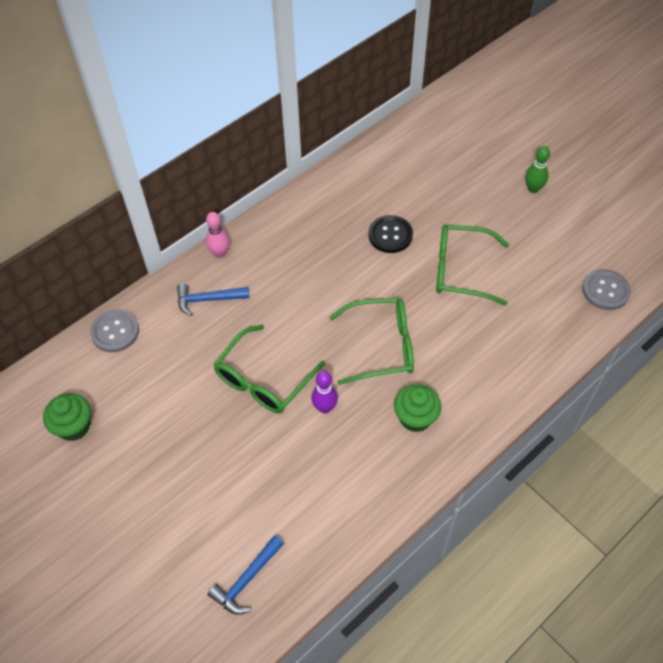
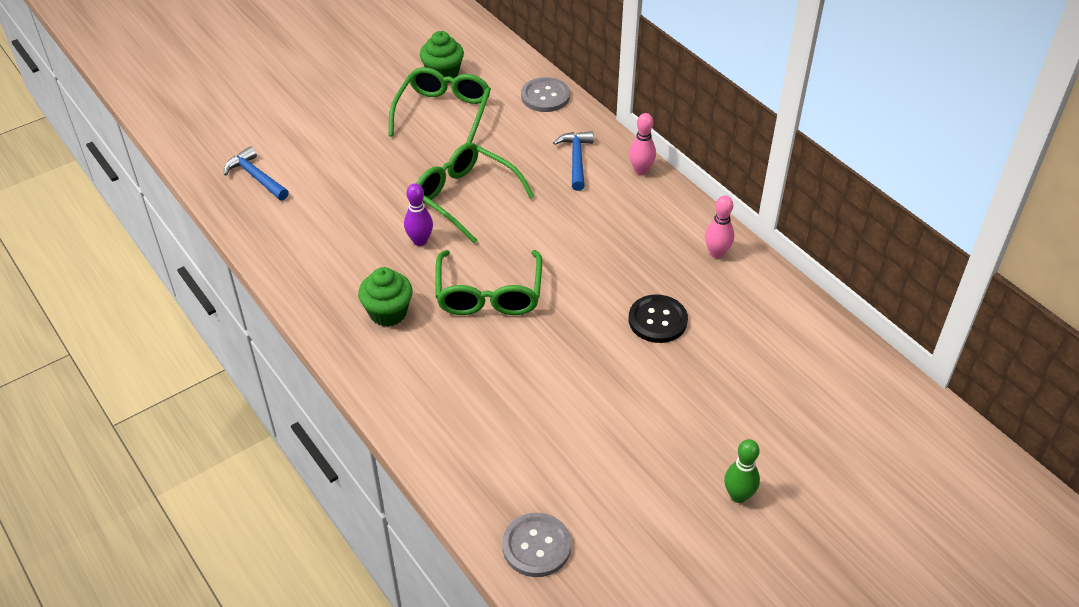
camera: 95 degrees right, 10 degrees down
green glasses [436,225,510,305] -> green glasses moved to [388,67,491,143]
none -> pink bowling pin [705,196,734,258]

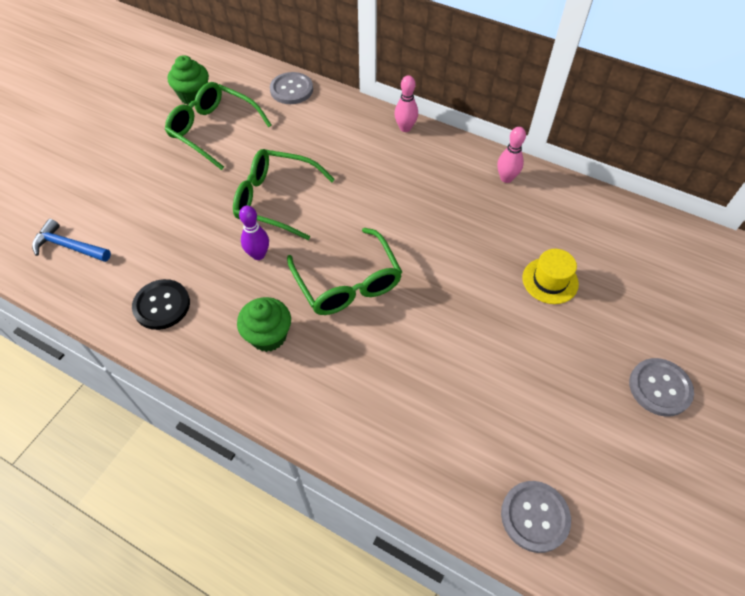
camera: 25 degrees left, 10 degrees up
green glasses [388,67,491,143] -> green glasses turned 45 degrees counterclockwise [165,82,271,170]
blue hammer [553,131,594,191] -> none
black button [629,294,688,343] -> black button moved to [132,279,190,330]
green bowling pin [724,439,760,503] -> grey button [629,358,694,417]
none -> yellow hat [522,249,579,304]

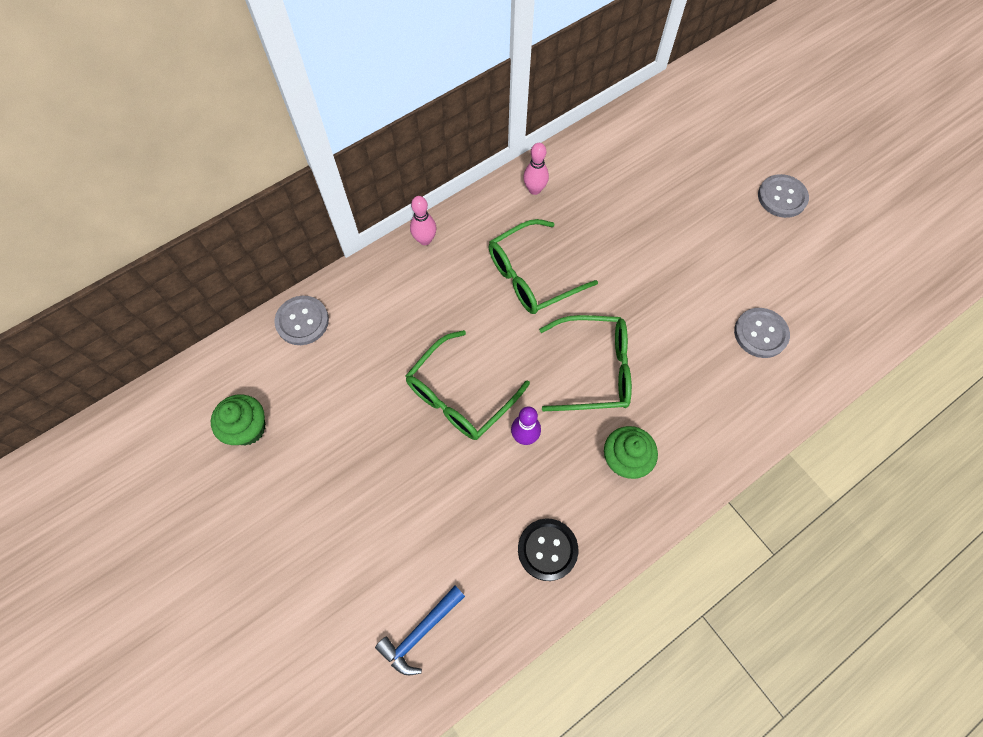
camera: 65 degrees left, 10 degrees up
green glasses [165,82,271,170] -> green glasses moved to [489,219,598,314]
grey button [501,481,571,553] -> grey button moved to [734,308,790,358]
yellow hat [522,249,579,304] -> none

